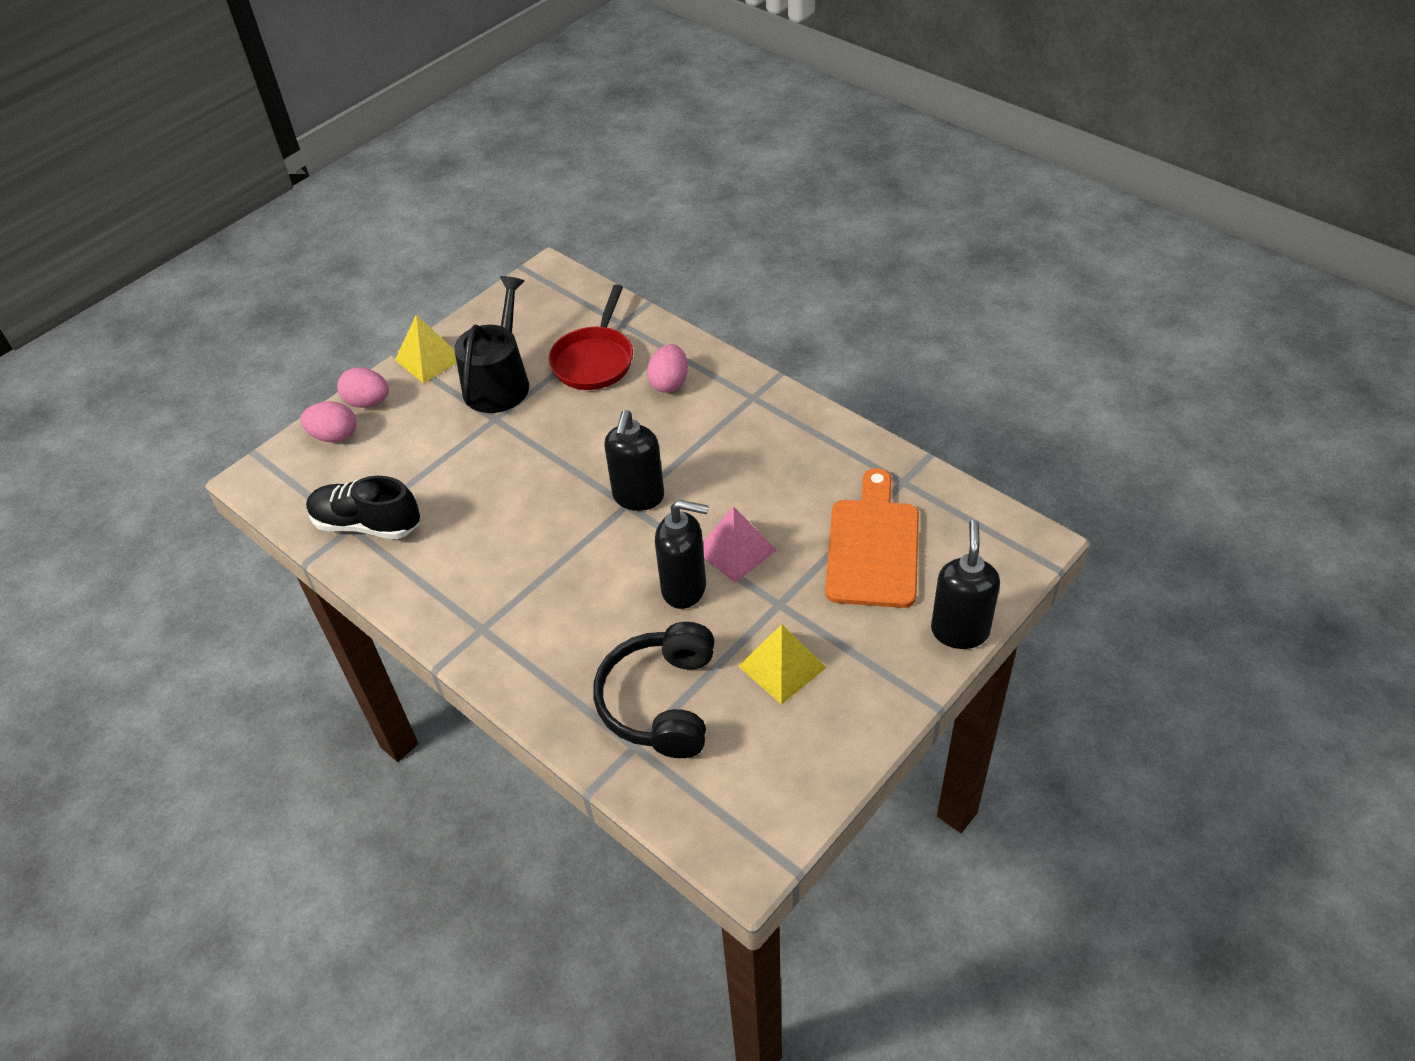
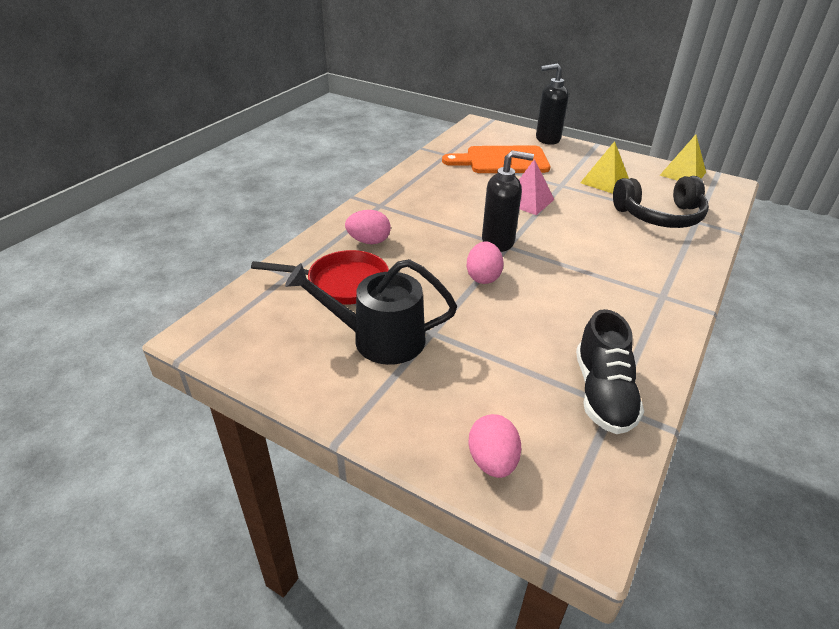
camera: 105 degrees left, 10 degrees down
pink egg [337,367,389,408] -> pink egg moved to [466,241,504,284]
yellow pyramid [395,315,457,384] -> yellow pyramid moved to [660,135,706,181]
black soap dispenser [655,500,708,609] -> none

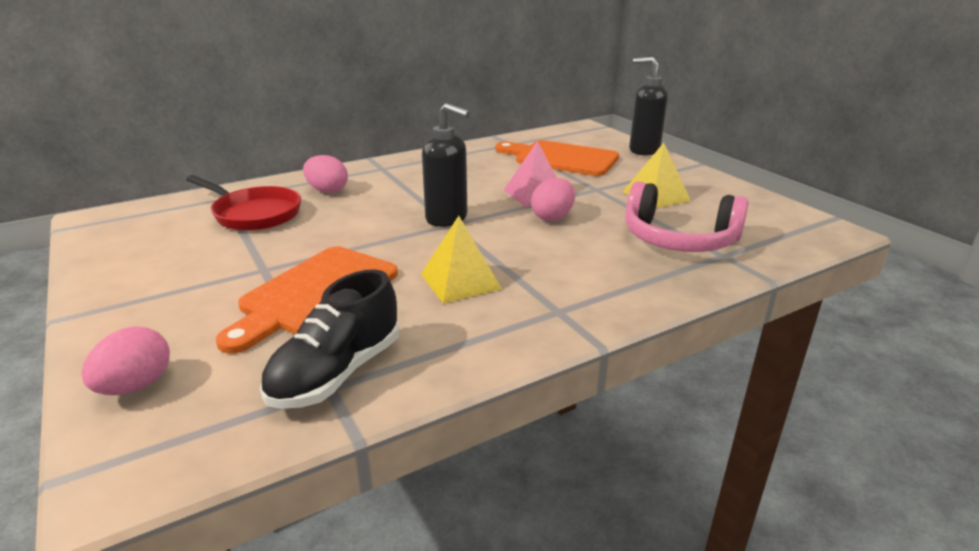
camera: 30 degrees right, 10 degrees down
black watering can [285,259,457,365] -> none
pink egg [466,241,504,284] -> pink egg moved to [531,178,575,221]
black headphones [613,176,709,228] -> pink headphones [625,181,749,252]
yellow pyramid [660,135,706,181] -> yellow pyramid moved to [421,216,502,303]
none -> orange cutting board [216,246,398,354]

